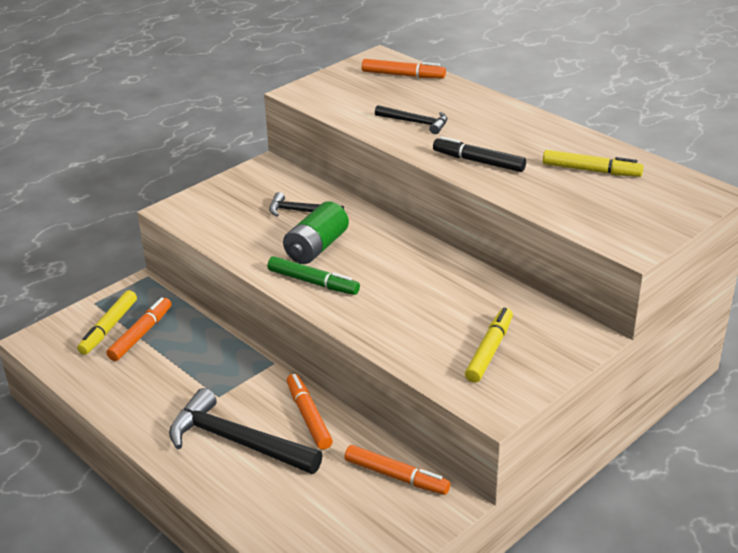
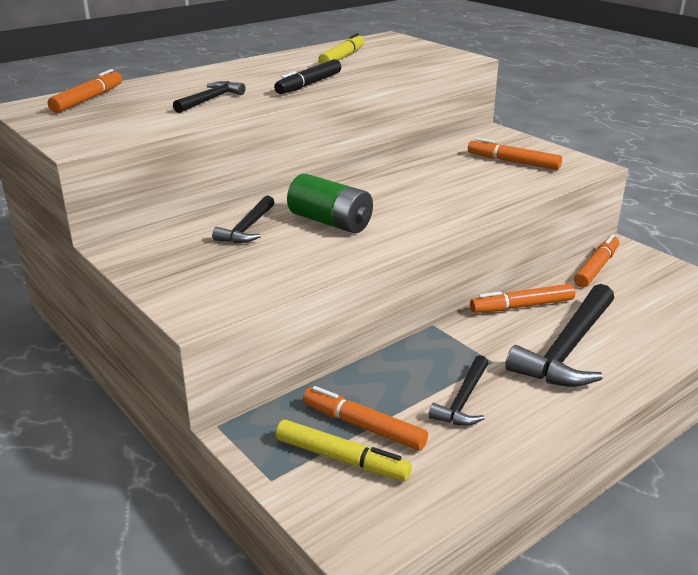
camera: 85 degrees left, 5 degrees down
green marker [267,256,360,295] -> none
yellow marker [465,308,513,383] -> orange marker [468,138,562,170]
none -> black hammer [428,355,489,426]

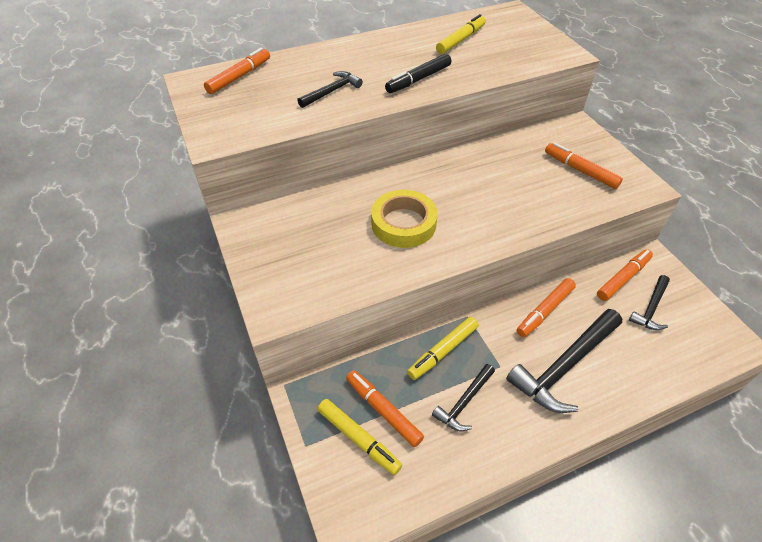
camera: 15 degrees right, 20 degrees up
black hammer [212,196,275,243] -> black hammer moved to [629,275,670,330]
green battery [287,174,373,234] -> yellow tape [371,190,438,248]
orange marker [470,284,575,313] -> orange marker turned 45 degrees counterclockwise [517,278,576,337]
none -> yellow marker [407,317,479,380]

